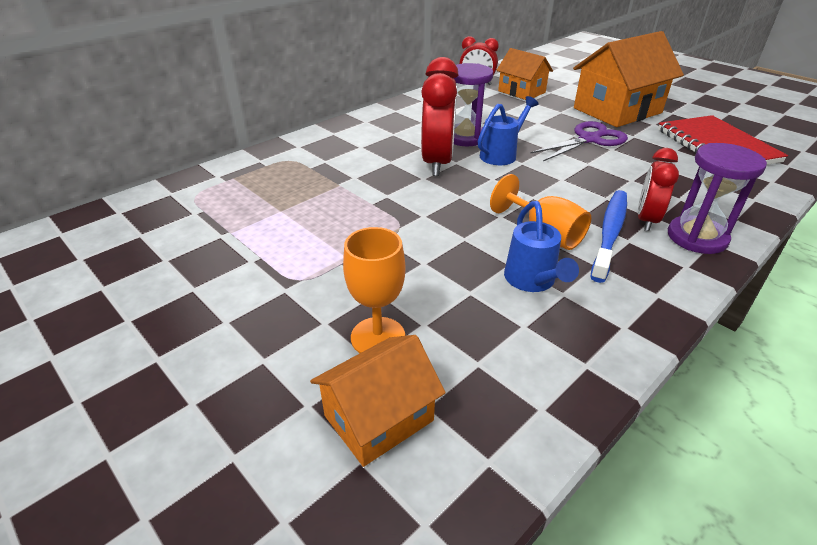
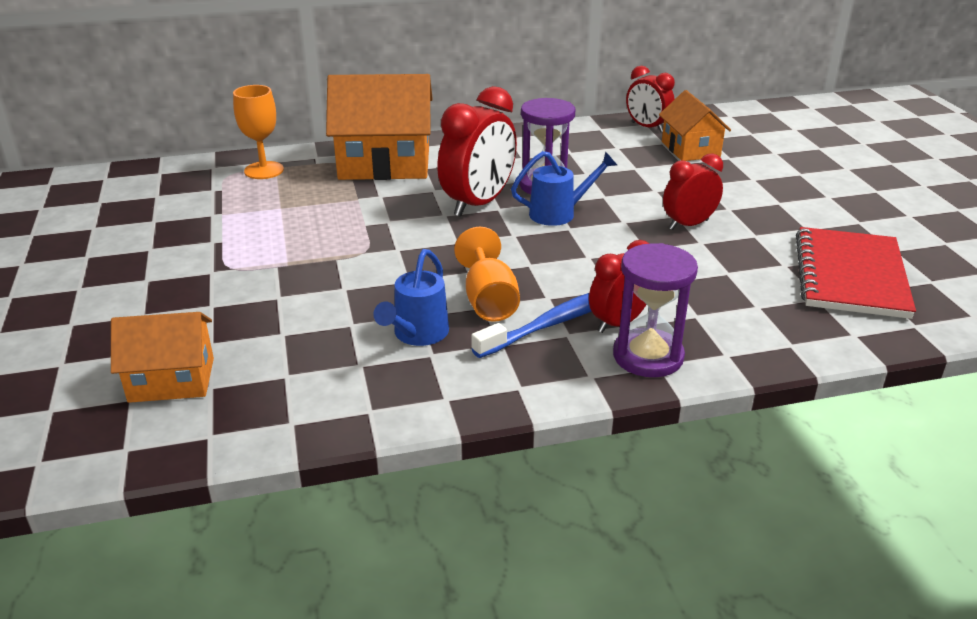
camera: 30 degrees right, 5 degrees down
orange goblet [343,227,406,353] -> orange goblet moved to [233,85,284,179]
purple scissors [530,121,628,161] -> red clock [663,153,723,230]
orange house [573,31,684,127] -> orange house moved to [326,74,433,180]

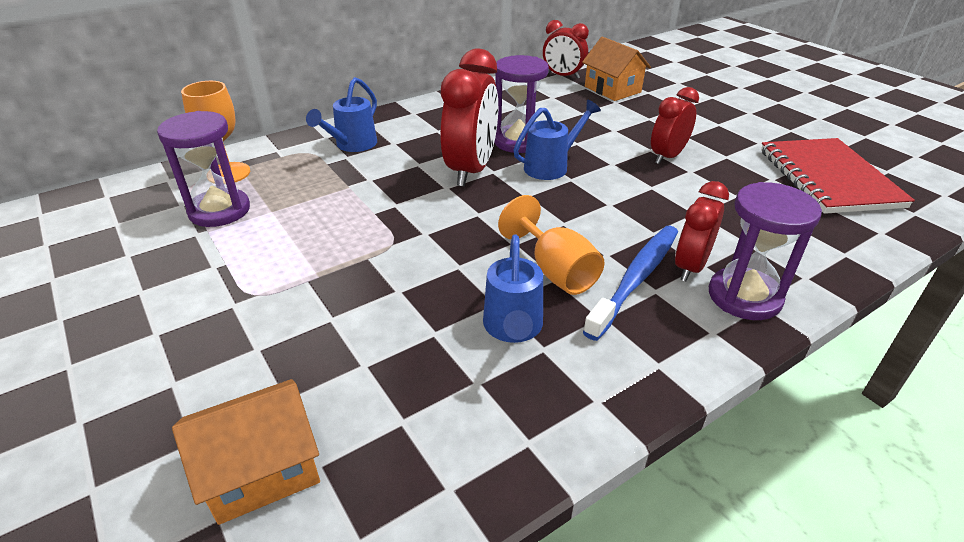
camera: 20 degrees left, 5 degrees up
orange house [326,74,433,180] -> blue watering can [306,77,377,152]
none -> purple hourglass [157,111,250,227]

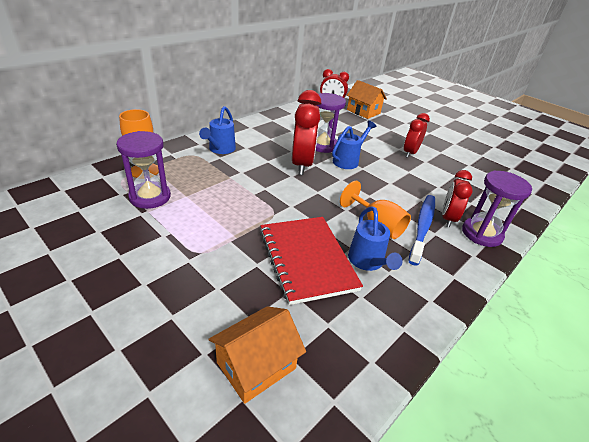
camera: 15 degrees left, 0 degrees up
red notebook [761,138,915,214] -> red notebook moved to [260,217,363,305]

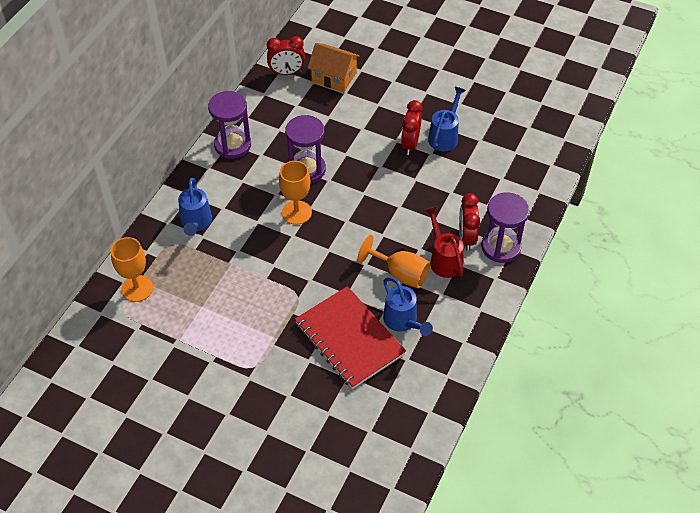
camera: 15 degrees left, 15 degrees up
purple hourglass [116,131,171,209] -> purple hourglass moved to [208,91,251,159]
orange house [209,306,306,404] -> none
red clock [292,90,321,175] -> orange goblet [279,161,312,225]
blue watering can [332,120,377,169] -> blue watering can moved to [428,87,466,151]
blue toothbrush [409,195,435,266] -> red watering can [425,206,464,278]

